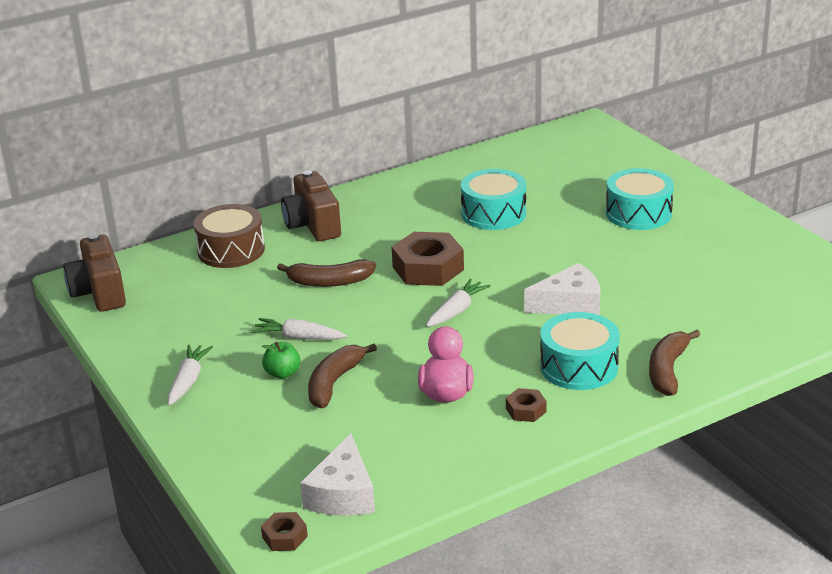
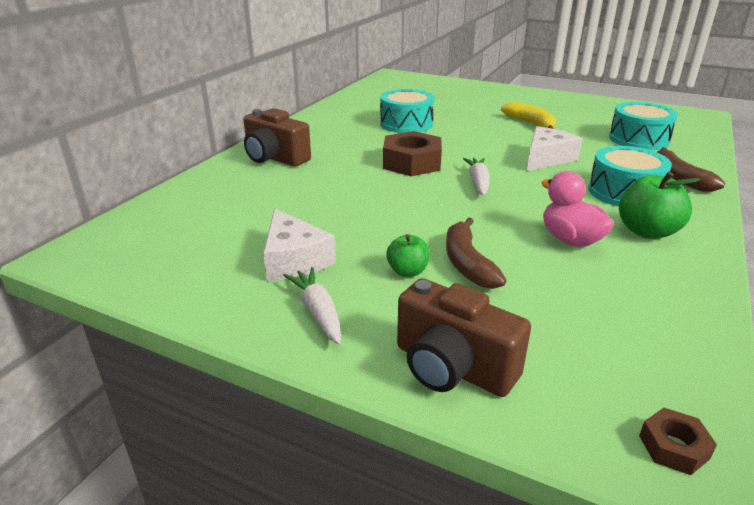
camera: 35 degrees left, 0 degrees up
brown camera [63,234,126,312] -> brown camera moved to [397,278,531,397]
brown drum [193,204,265,268] -> none
white carrot [251,318,347,340] -> none
brown banana [277,260,376,287] -> none
white cheese [300,433,375,516] -> white cheese moved to [263,208,336,281]
brown nut [506,388,547,422] -> green apple [619,171,700,239]
turquoise drum [606,168,674,230] -> turquoise drum moved to [609,102,678,150]
none -> yellow banana [501,102,556,129]

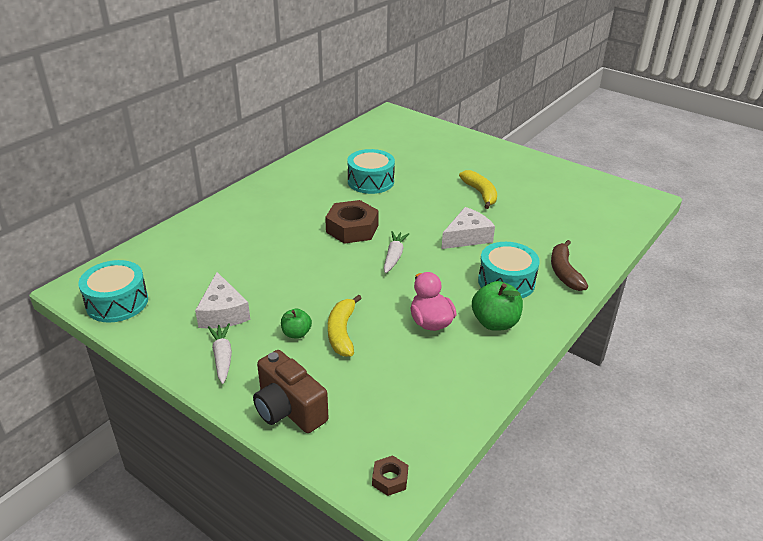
camera: 10 degrees right, 5 degrees up
brown camera [243,108,311,166] -> none
brown banana [446,217,506,289] -> yellow banana [328,295,362,357]
turquoise drum [609,102,678,150] -> turquoise drum moved to [78,260,148,323]

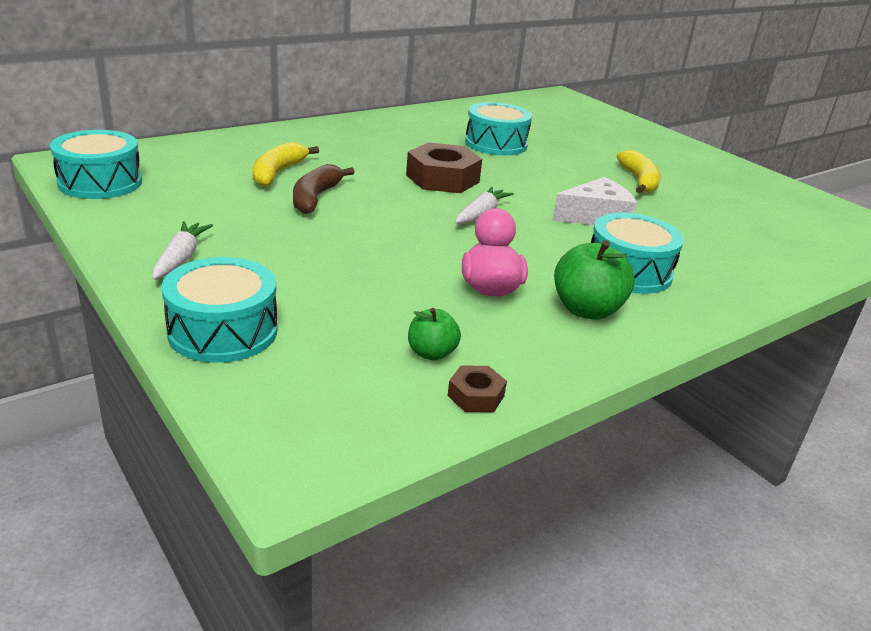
camera: 15 degrees right, 5 degrees down
white cheese [195,272,250,329] -> none
brown camera [253,350,328,433] -> turquoise drum [161,257,278,363]
green apple [281,309,312,339] -> green apple moved to [408,308,461,361]
yellow banana [328,295,362,357] -> yellow banana moved to [252,142,319,187]
brown nut [372,455,408,496] -> brown nut moved to [448,365,507,412]
brown banana [551,240,588,291] -> brown banana moved to [293,164,355,214]

